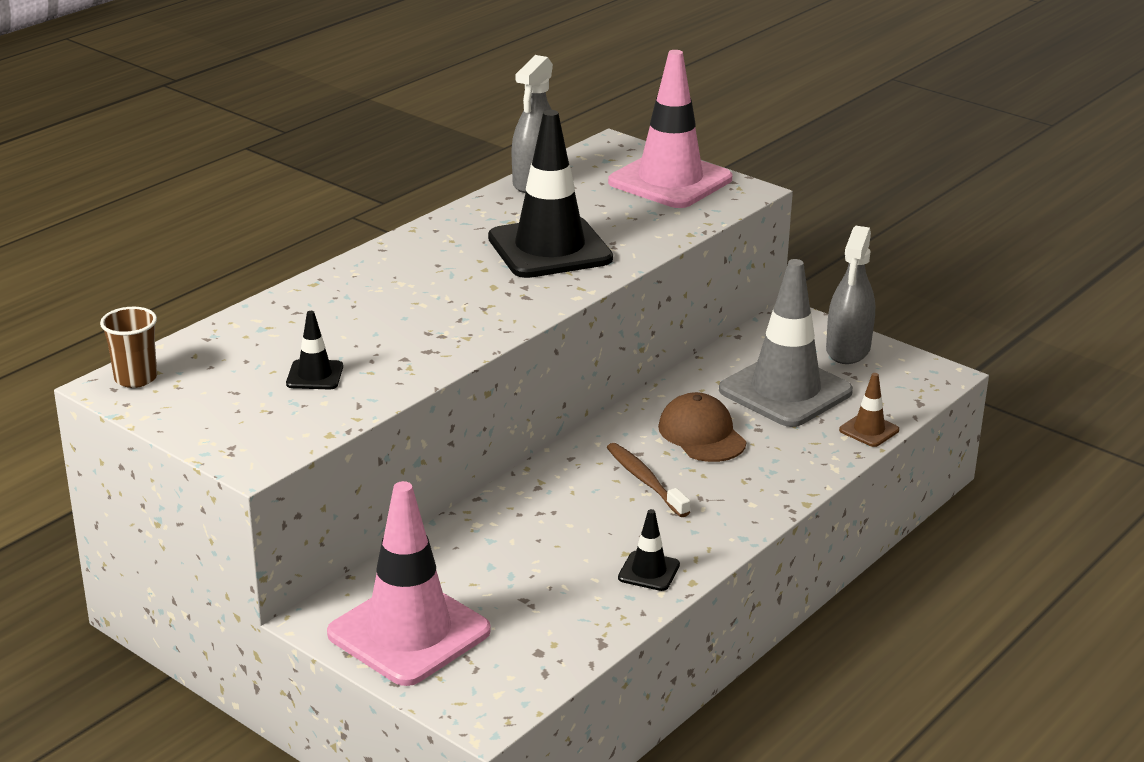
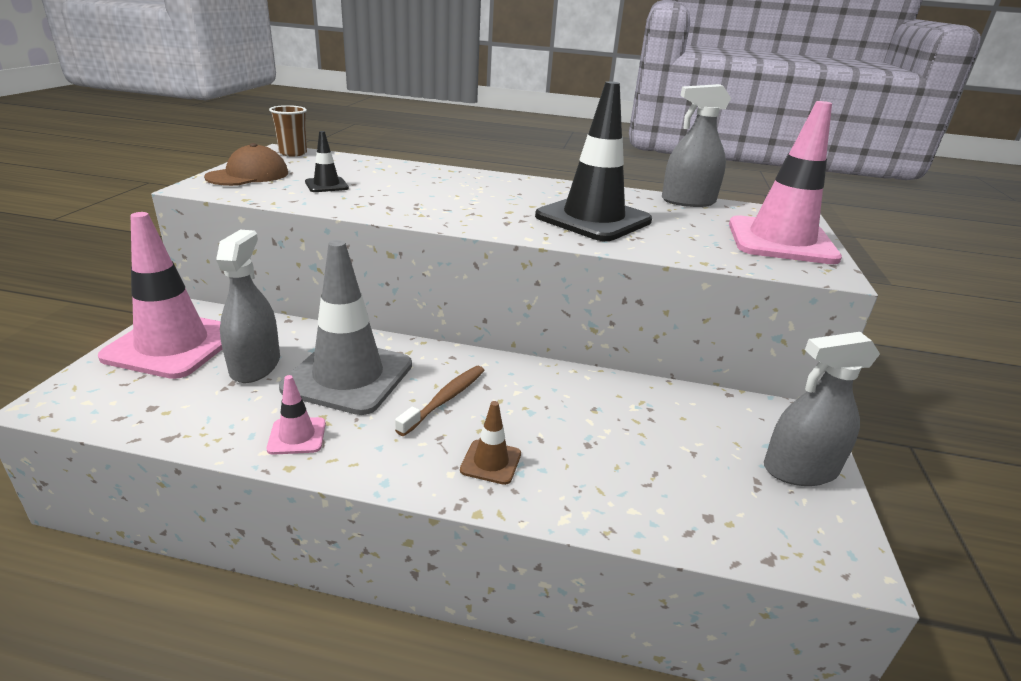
camera: 60 degrees right, 0 degrees up
black traffic cone [618,509,680,591] -> pink traffic cone [267,375,326,455]
brown cap [658,392,746,462] -> brown cap moved to [204,143,288,186]
grey traffic cone [719,259,853,427] -> grey traffic cone moved to [279,240,412,415]
brown traffic cone [839,373,899,447] -> brown traffic cone moved to [460,401,521,485]
none -> grey spray bottle [216,230,280,383]

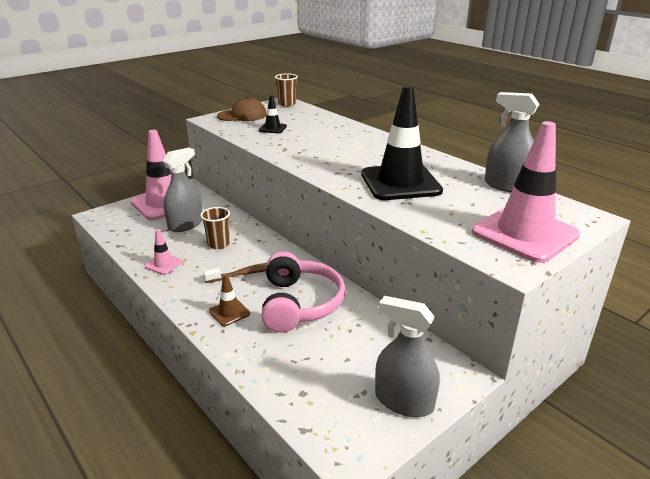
camera: 40 degrees right, 0 degrees up
grey traffic cone [279,240,412,415] -> brown cup [200,207,230,249]
none -> pink headphones [261,251,345,333]

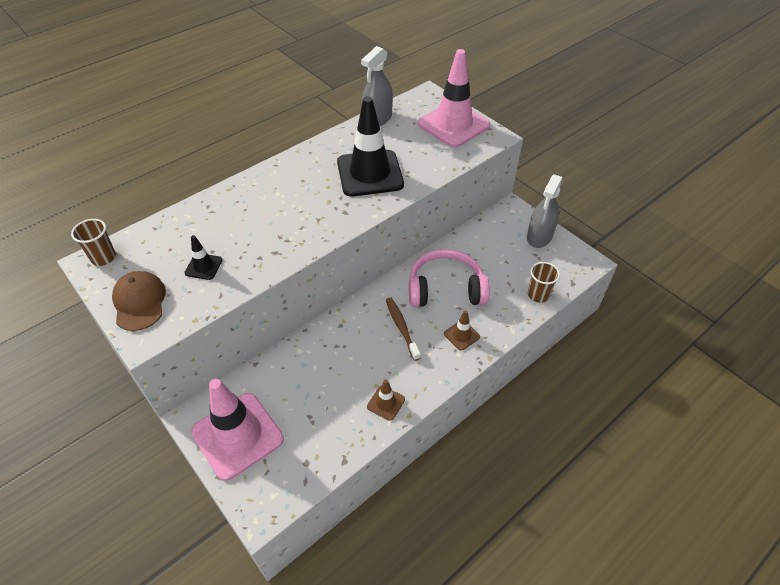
camera: 90 degrees left, 20 degrees up
pink traffic cone [145,229,183,275] -> brown traffic cone [367,379,405,421]
grey spray bottle [163,148,202,232] -> none
brown cup [200,207,230,249] -> brown cup moved to [528,262,560,303]

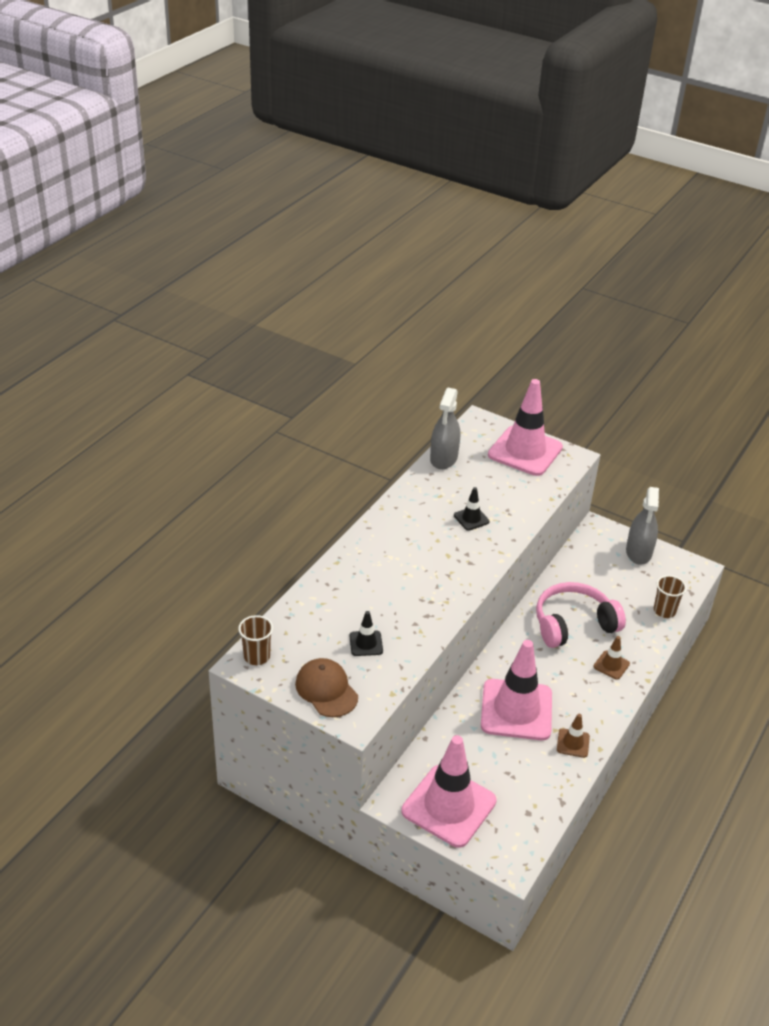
camera: 20 degrees left, 10 degrees down
black traffic cone [337,96,404,197] -> black traffic cone [454,487,490,531], size x0.44
brown toothbrush [386,298,421,361] -> none
none -> pink traffic cone [481,640,552,740]

